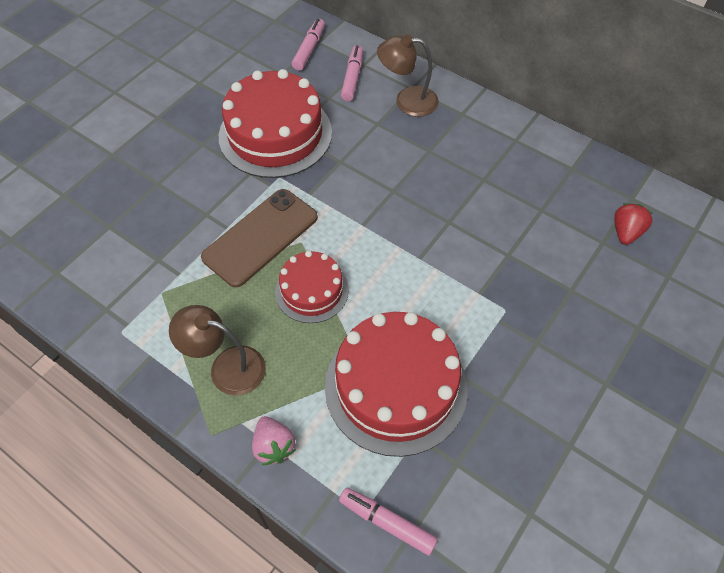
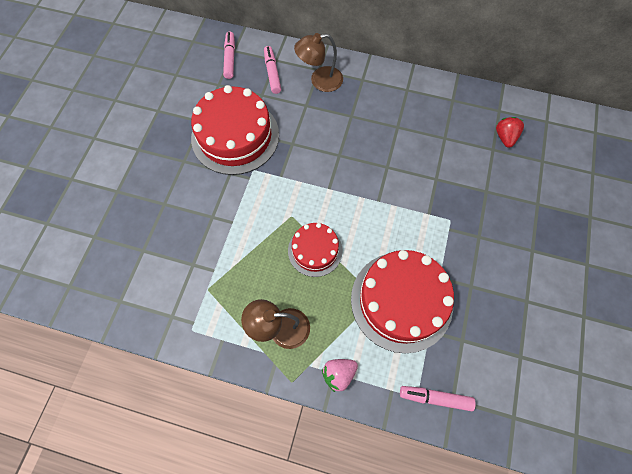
camera: 20 degrees left, 10 degrees up
brown phone [201,189,318,288] -> none
pink strawberry [252,416,295,465] -> pink strawberry turned 105 degrees clockwise [322,359,358,392]

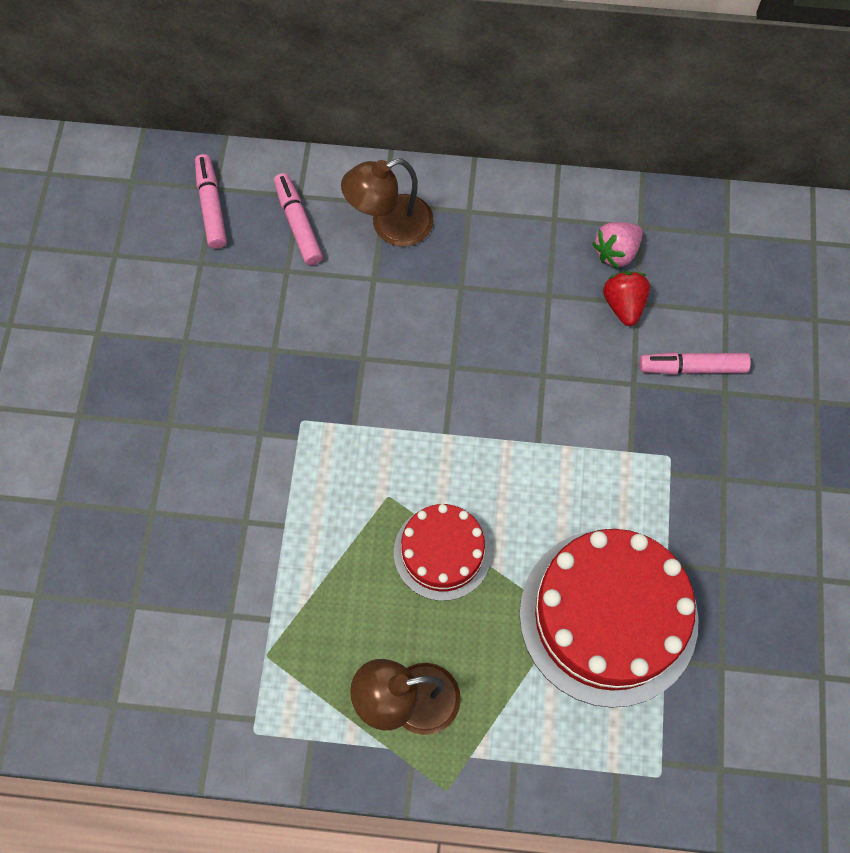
camera: 10 degrees left, 0 degrees up
red cake [191,85,279,175] -> none
pink strawberry [322,359,358,392] -> pink strawberry moved to [592,222,643,269]
pink marker [400,386,476,411] -> pink marker moved to [639,352,751,375]
red strawberry [496,117,524,148] -> red strawberry moved to [603,271,650,326]

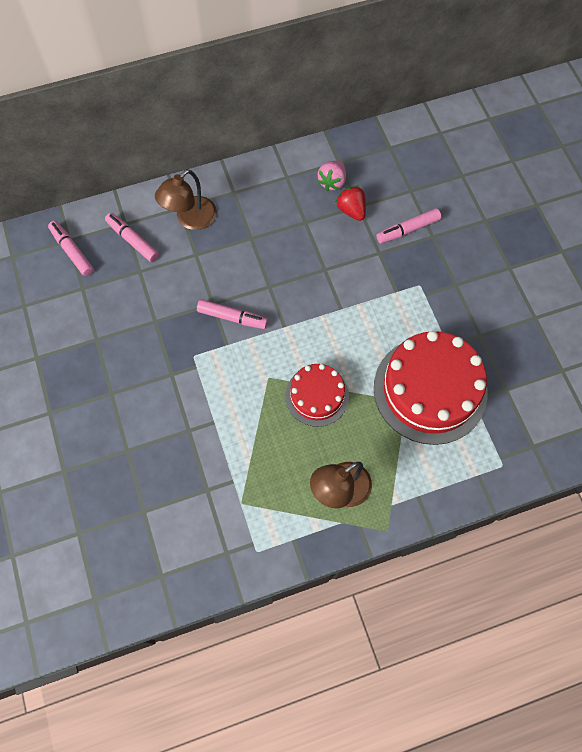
camera: 25 degrees left, 0 degrees up
none -> pink marker [197,299,268,329]

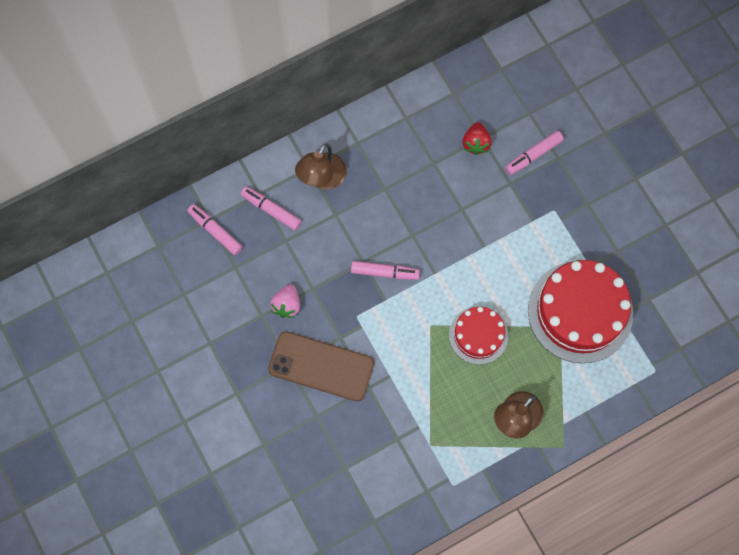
camera: 10 degrees left, 5 degrees up
pink strawberry [317,161,346,191] -> pink strawberry moved to [270,284,300,318]
red strawberry [336,186,366,221] -> red strawberry turned 135 degrees counterclockwise [462,122,492,155]
none -> brown phone [268,331,374,401]

